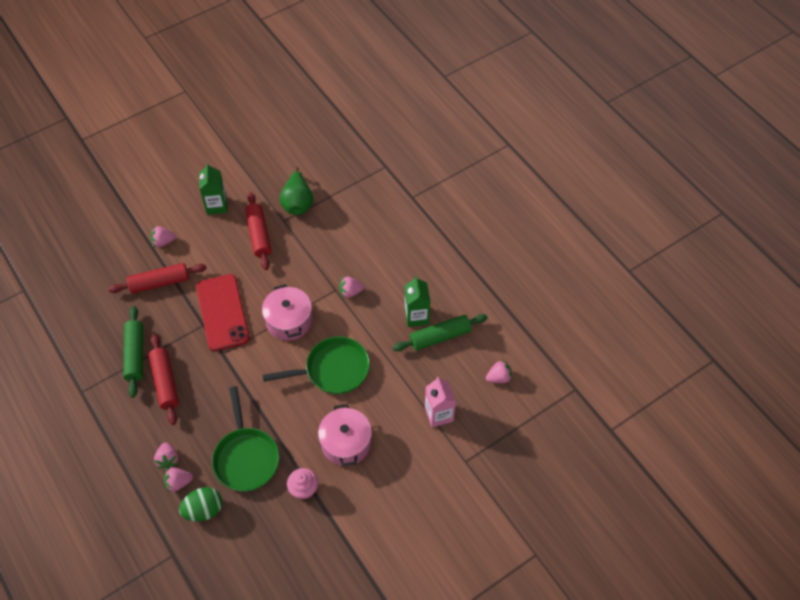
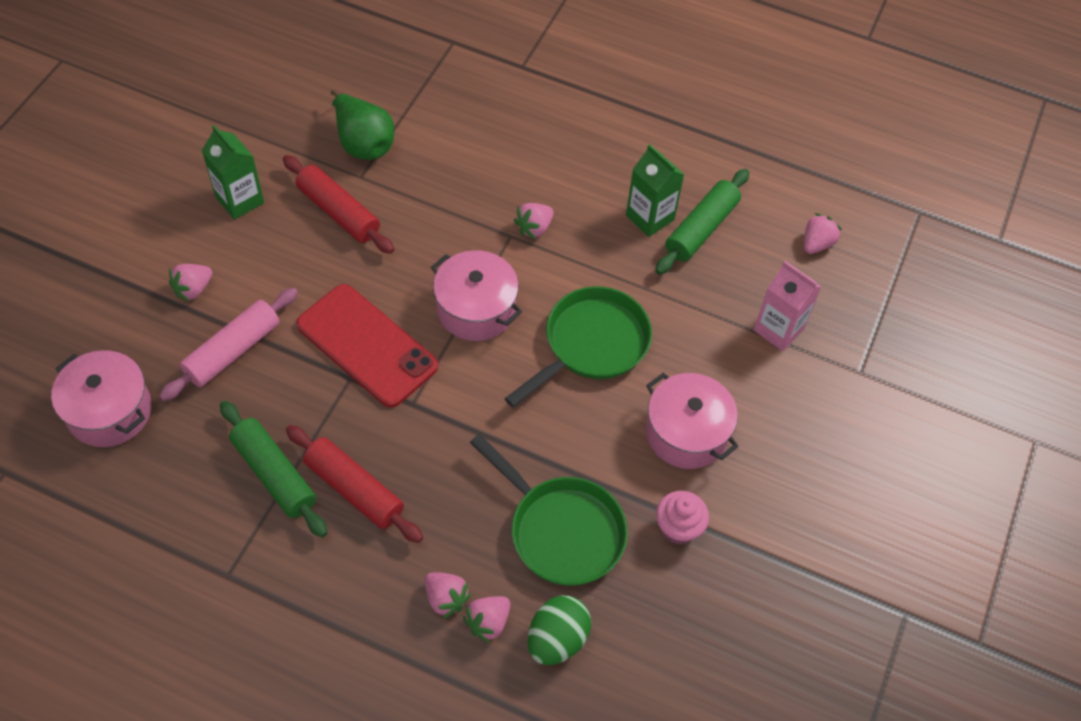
camera: 35 degrees left, 0 degrees up
red rolling pin [108,263,207,294] -> pink rolling pin [159,288,298,401]
none -> pink pot [51,350,152,447]

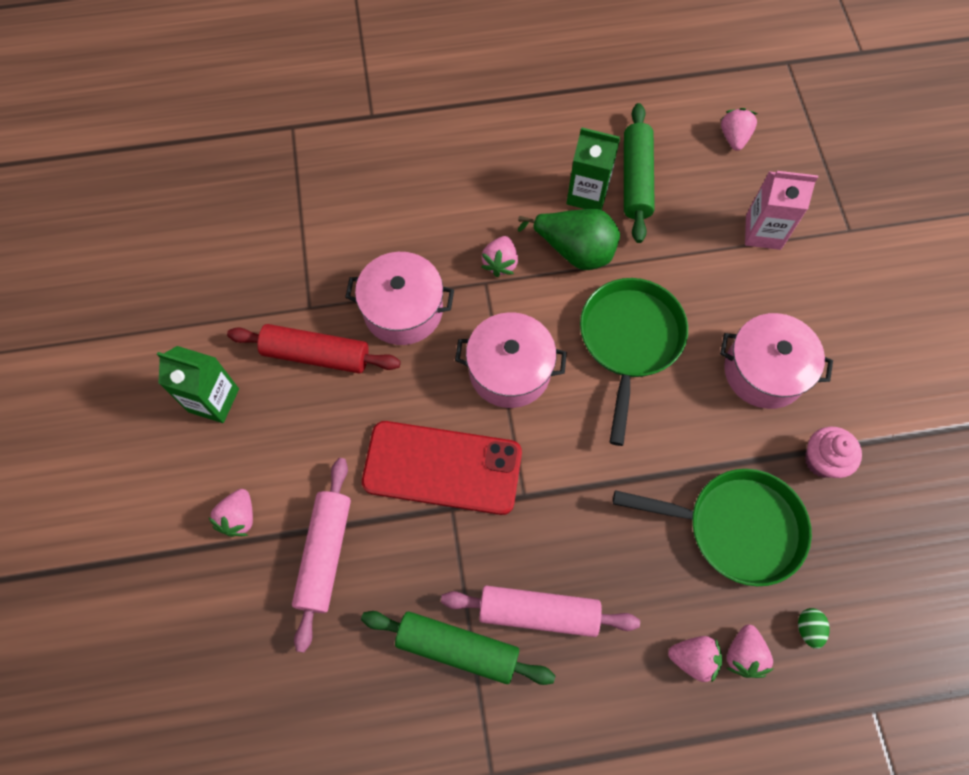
camera: 30 degrees left, 10 degrees up
pink pot [51,350,152,447] -> pink pot moved to [345,252,454,345]
red rolling pin [286,425,423,543] -> pink rolling pin [441,586,640,637]
green pear [331,90,394,160] -> green pear moved to [518,209,620,270]
green egg [528,595,591,665] -> green egg [798,608,830,649], size x0.51

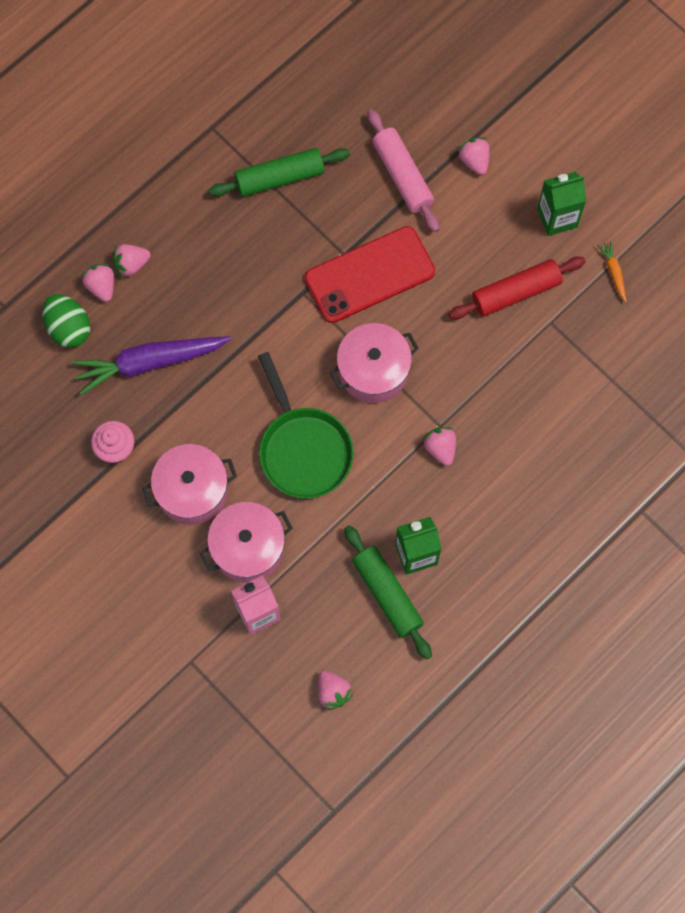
camera: 145 degrees right, 5 degrees up
pink pot [345,252,454,345] -> pink pot moved to [200,502,293,583]
pink rolling pin [441,586,640,637] -> none
green pear [518,209,620,270] -> none
green pan [613,469,812,587] -> purple carrot [72,336,231,395]
green egg [798,608,830,649] -> green egg [42,294,91,348], size x1.97
none -> orange carrot [597,241,627,303]

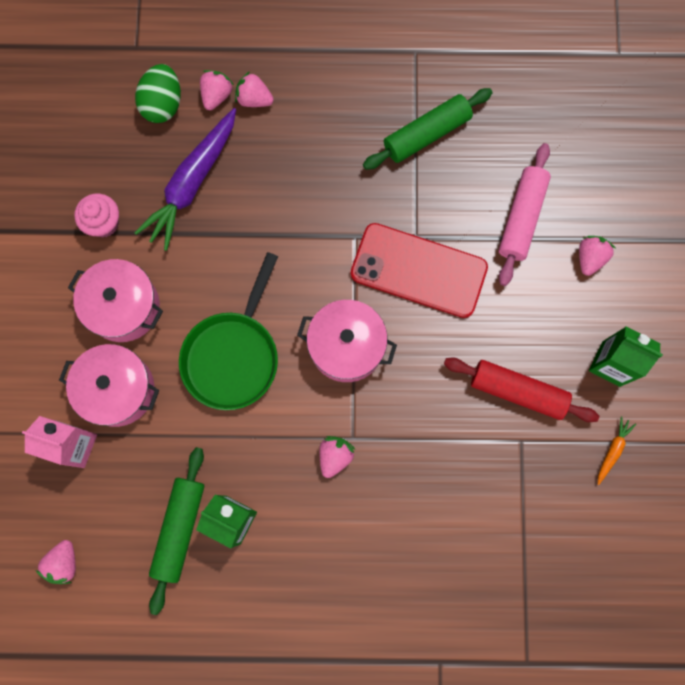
camera: 45 degrees right, 5 degrees up
purple carrot [72,336,231,395] -> purple carrot turned 90 degrees counterclockwise [135,108,236,251]
green rolling pin [209,148,350,197] -> green rolling pin turned 60 degrees counterclockwise [363,88,493,170]

